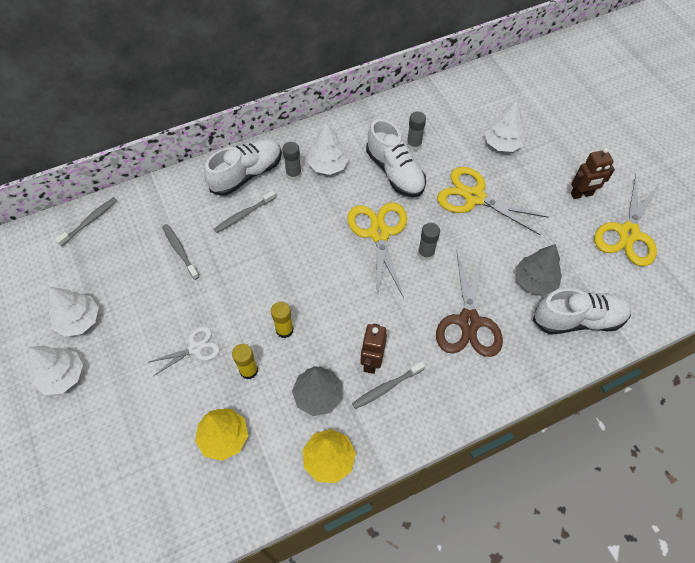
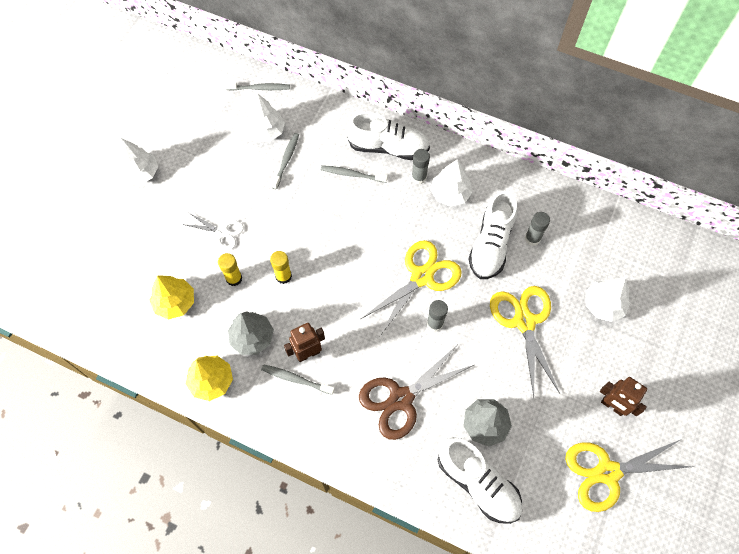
camera: 50 degrees right, 5 degrees up
white tree [48,287,99,337] -> white tree moved to [245,94,285,141]

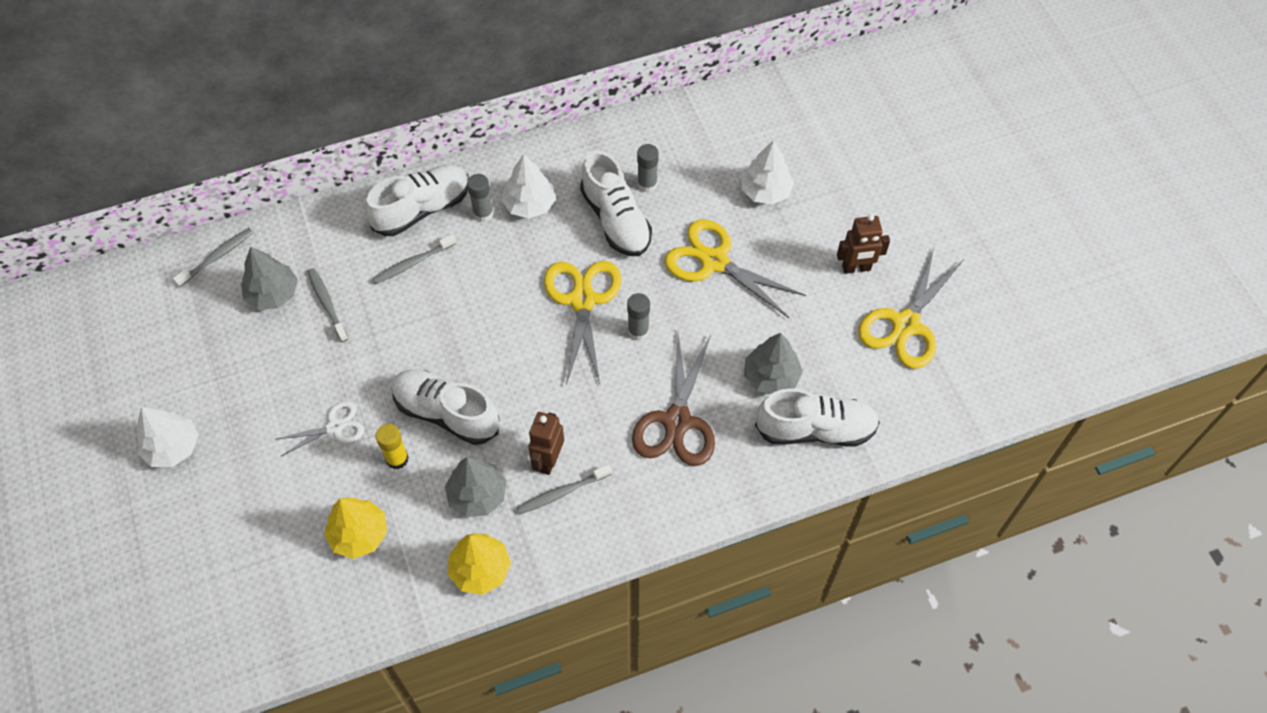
camera: 45 degrees left, 5 degrees down
white tree [245,94,285,141] -> grey tree [241,247,298,310]
yellow glue stick [270,251,292,284] -> white shoe [392,370,499,445]

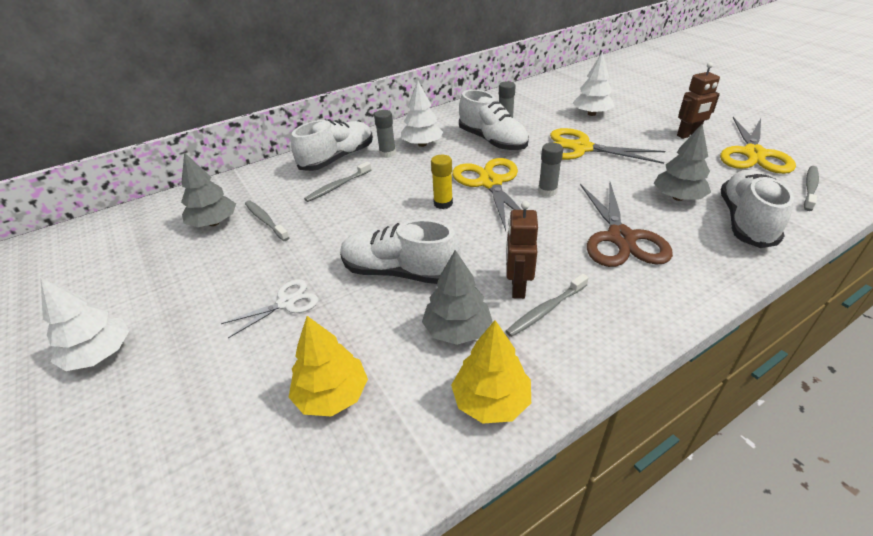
camera: 10 degrees left, 20 degrees down
grey toothbrush [173,228,253,287] -> grey toothbrush moved to [804,166,819,211]
yellow glue stick [375,424,409,469] -> yellow glue stick moved to [431,155,453,209]
white shoe [755,388,880,446] -> white shoe turned 60 degrees counterclockwise [721,170,794,248]

